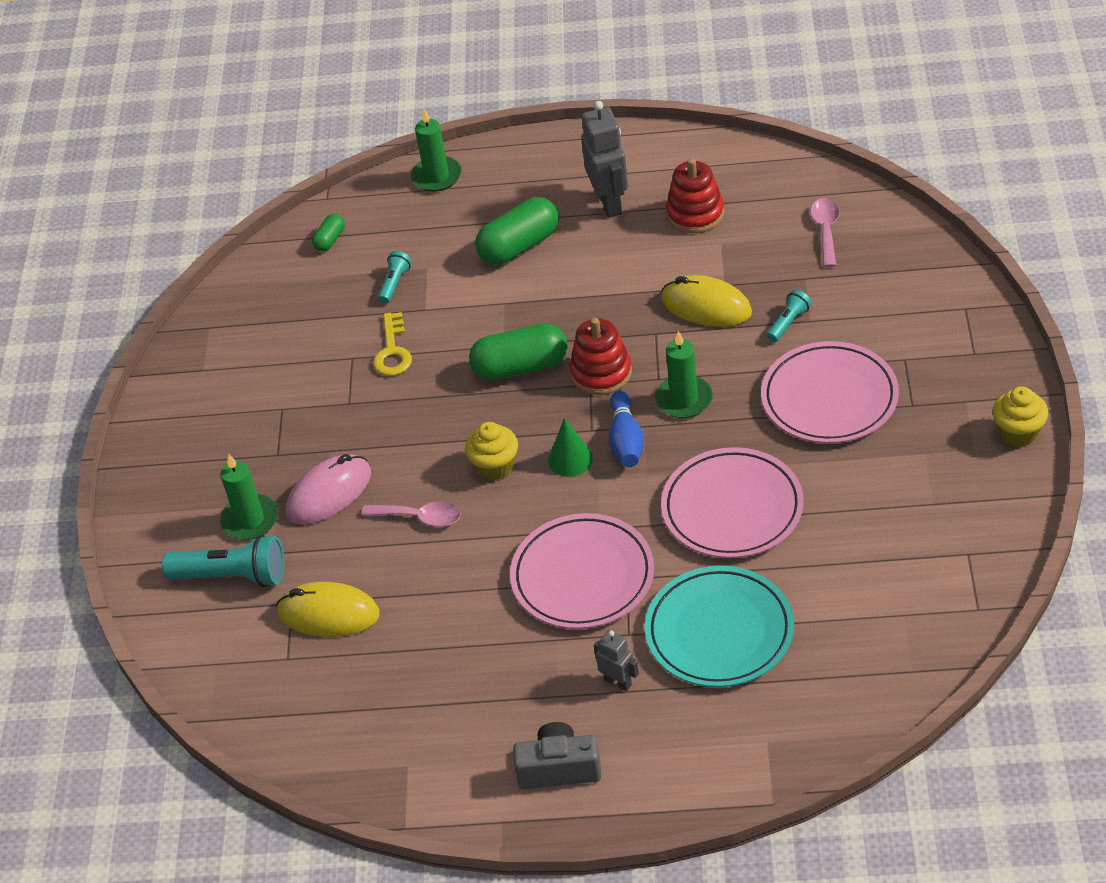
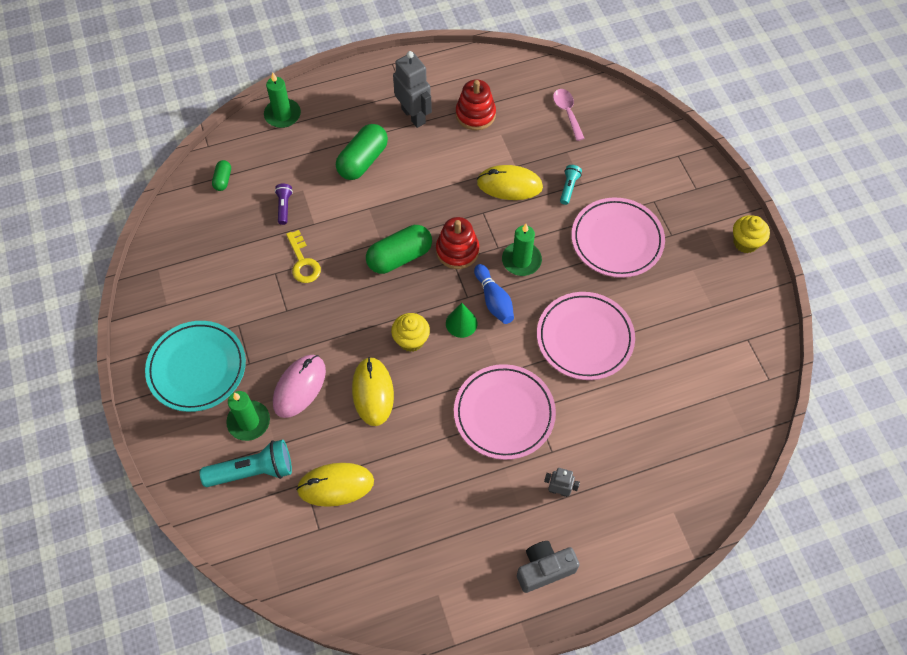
camera: 25 degrees left, 15 degrees up
pink spoon [361,502,461,527] -> yellow mouse [352,357,394,426]
turquoise flashlight [378,251,412,304] -> purple flashlight [275,184,293,225]
turquoise plate [645,566,794,687] -> turquoise plate moved to [145,321,246,412]

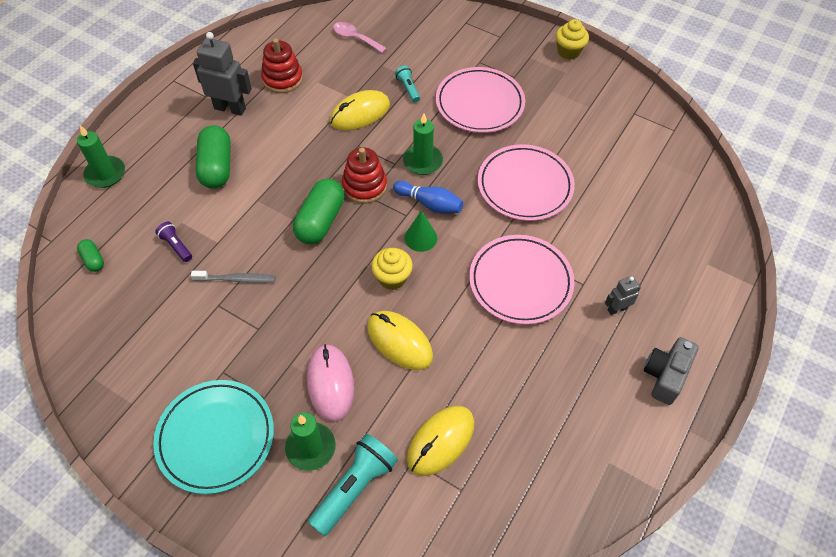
camera: 40 degrees left, 5 degrees down
yellow key [286,230,321,283] -> grey toothbrush [191,271,275,283]

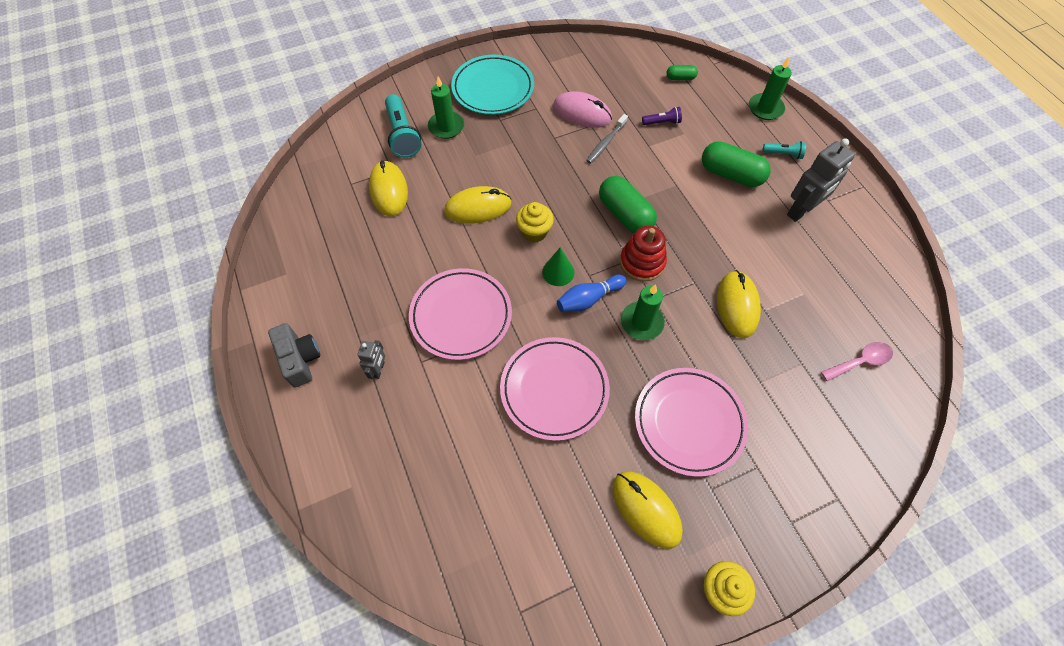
camera: 125 degrees right, 5 degrees up
red stacking toy [261,38,303,93] -> none
pink mouse [307,344,354,422] -> pink mouse moved to [553,91,612,128]
turquoise flashlight [395,66,420,103] -> turquoise flashlight moved to [763,141,806,159]
none -> yellow mouse [612,472,683,549]

